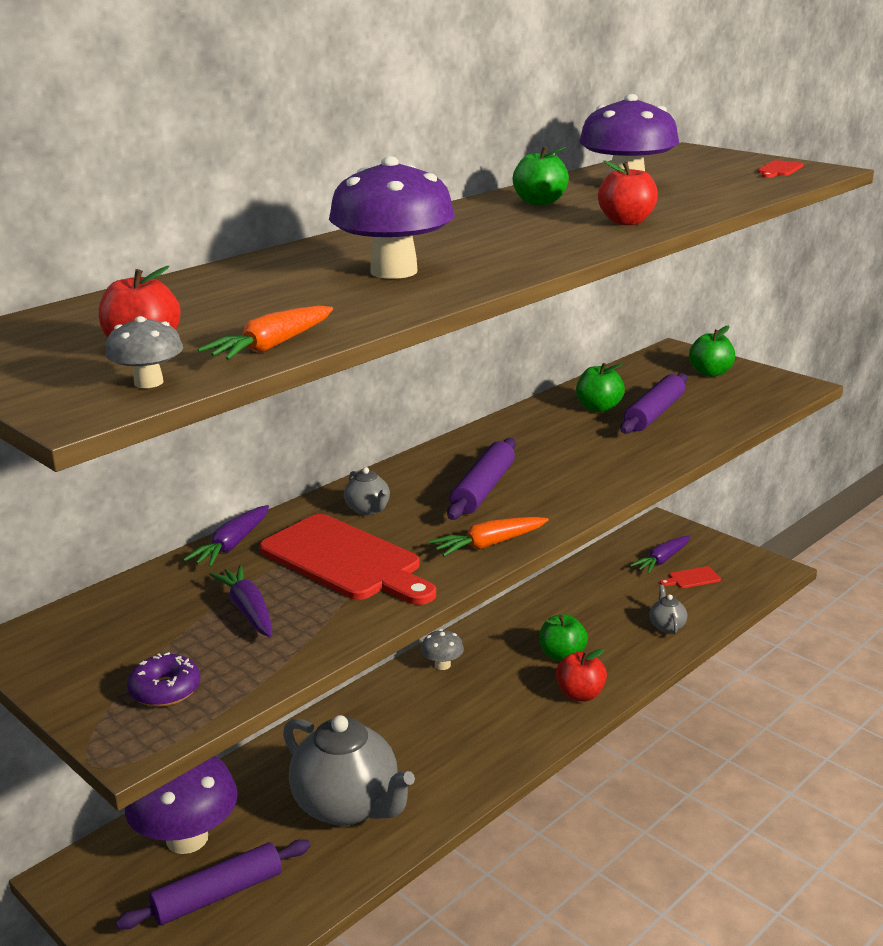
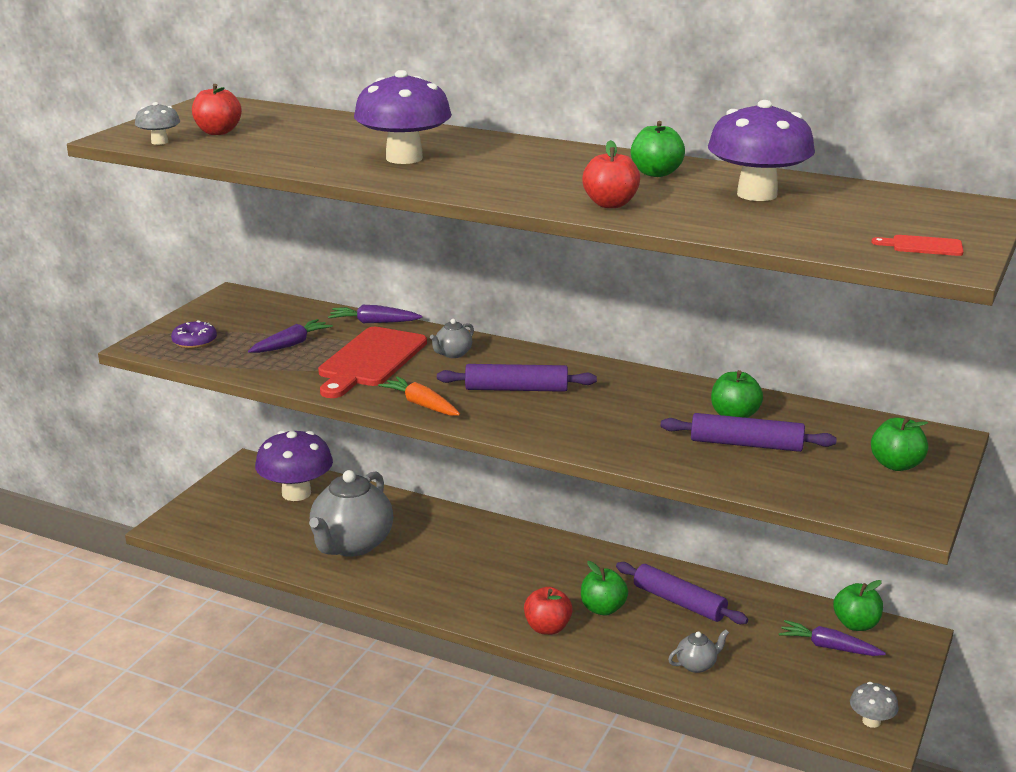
camera: 70 degrees right, 0 degrees up
purple rolling pin [115,839,310,930] -> purple rolling pin moved to [616,562,748,624]
orange carrot [198,305,333,360] -> none
grey mushroom [421,629,464,670] -> grey mushroom moved to [850,682,899,728]
red cutting board [660,566,721,588] -> none
none -> green apple [833,580,883,631]

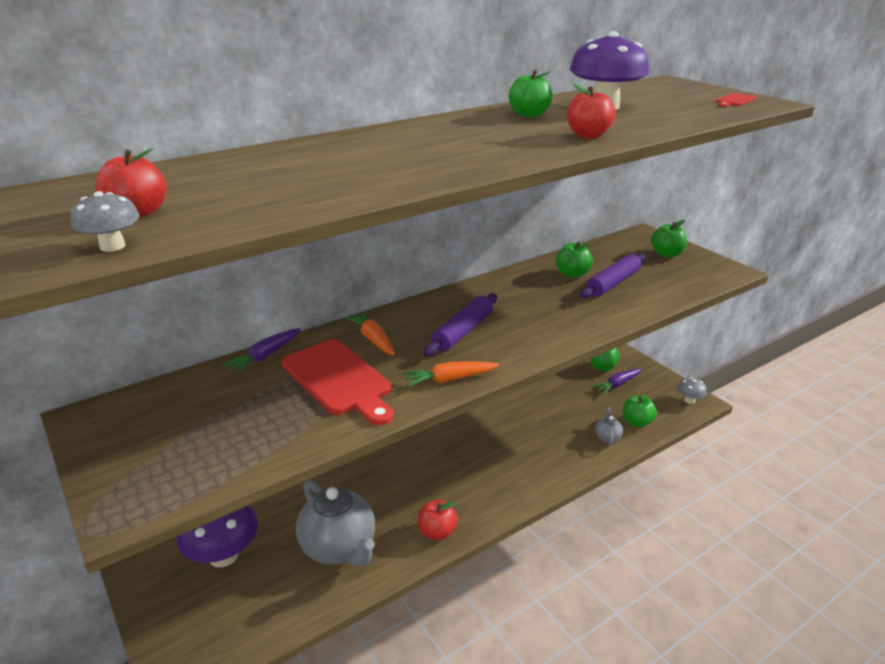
camera: 60 degrees left, 5 degrees up
purple donut [171,321,217,349] -> none
purple carrot [248,319,333,353] -> none
purple mushroom [354,70,452,164] -> none
grey teapot [430,319,474,358] -> orange carrot [345,311,395,355]
red apple [524,587,573,635] -> red apple moved to [418,500,458,540]
green apple [581,561,628,616] -> green apple moved to [623,395,657,428]
purple rolling pin [616,562,748,624] -> none

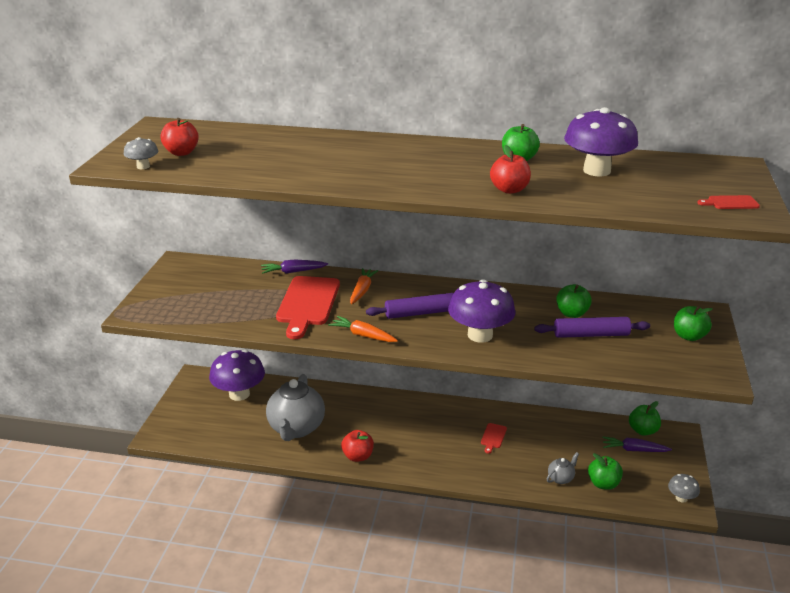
camera: 45 degrees right, 0 degrees up
none -> purple mushroom [448,279,516,343]
none -> red cutting board [481,423,507,454]

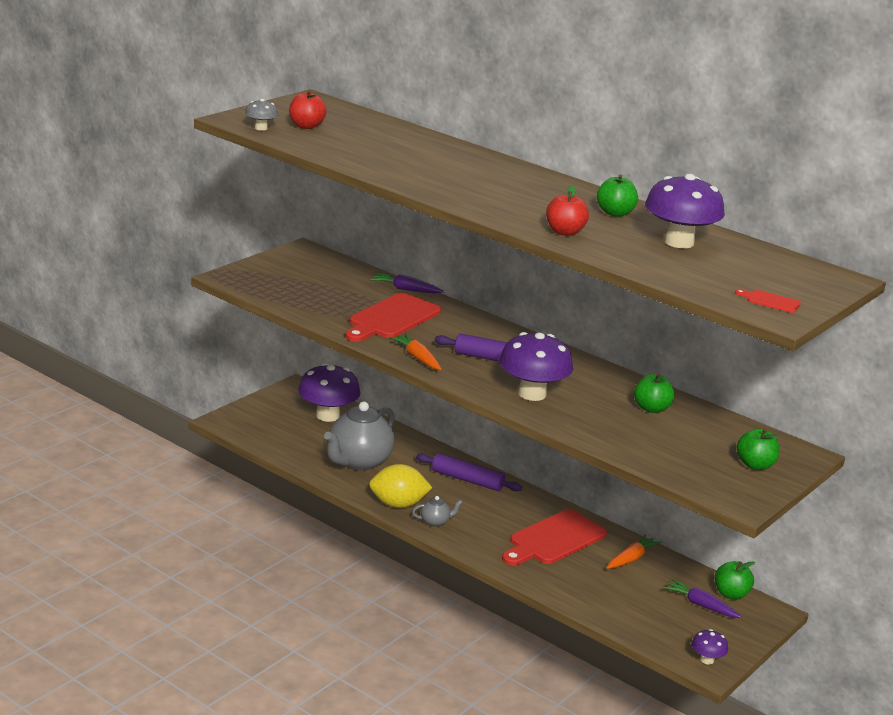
camera: 25 degrees right, 5 degrees down
red apple [341,430,374,462] -> yellow lemon [369,464,432,508]
orange carrot [350,268,378,304] -> orange carrot moved to [607,534,661,569]
red cutting board [481,423,507,454] -> red cutting board [502,509,607,566], size x2.34
purple rolling pin [534,317,650,338] -> purple rolling pin moved to [416,453,522,491]
grey teapot [547,452,579,484] -> grey teapot moved to [412,496,463,527]
green apple [588,453,623,490] -> none
grey mushroom [668,474,700,503] -> purple mushroom [691,629,728,664]

